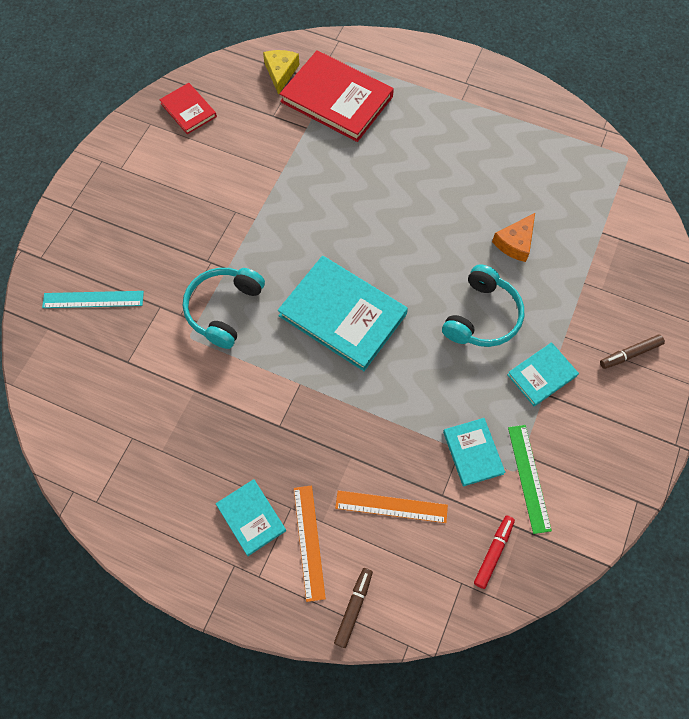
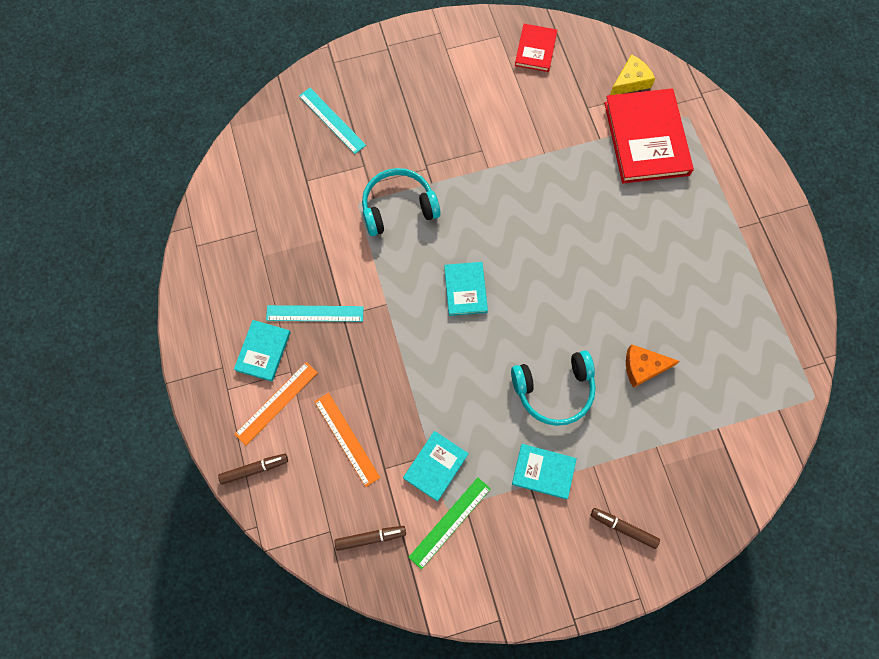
camera: 50 degrees right, 5 degrees up
turquoise book [278,256,408,371] -> turquoise book [444,262,488,316], size x0.53
red marker [474,515,515,589] -> brown marker [334,526,406,551]
none -> turquoise ruler [266,305,364,322]

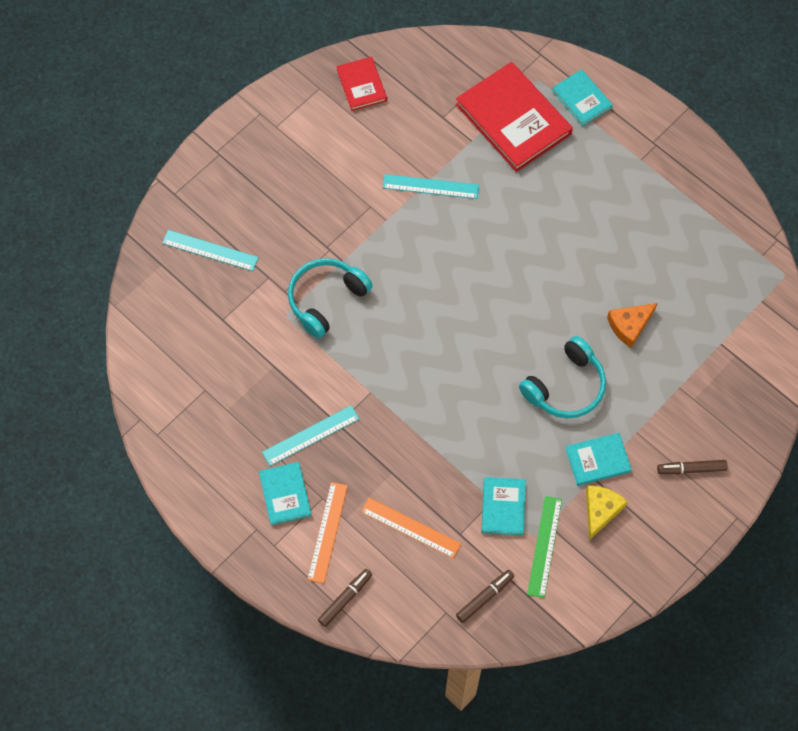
camera: 30 degrees left, 5 degrees down
turquoise book [444,262,488,316] -> turquoise book moved to [552,69,613,127]
yellow cheese [610,54,655,95] -> yellow cheese moved to [586,485,628,540]
none -> turquoise ruler [383,174,479,199]

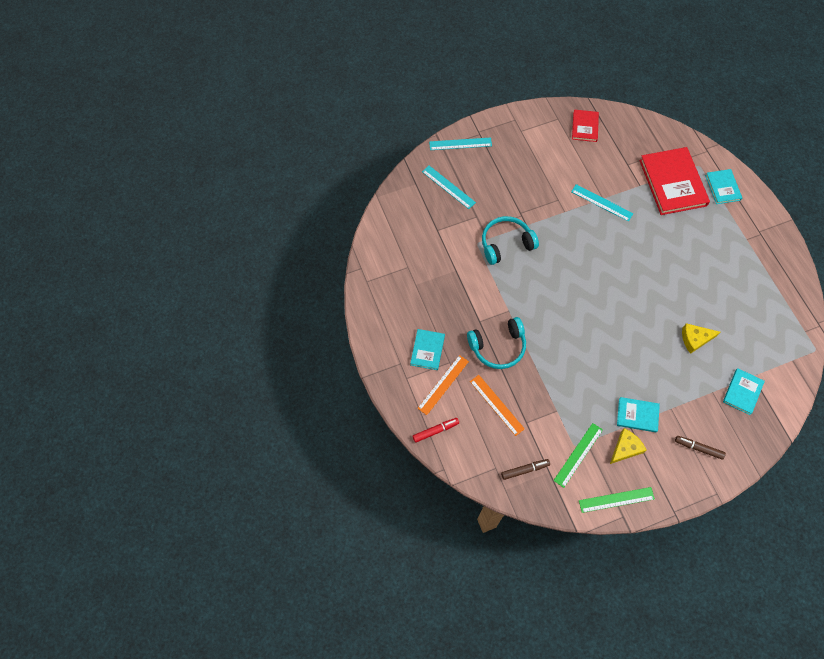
camera: 25 degrees right, 0 degrees up
turquoise ruler [262,405,359,466] -> turquoise ruler moved to [429,137,492,150]
brown marker [318,569,372,627] -> red marker [412,418,459,443]
turquoise book [482,477,526,536] -> turquoise book moved to [723,368,765,415]
turquoise headphones [519,336,606,418] -> turquoise headphones moved to [467,317,526,369]
orange cheese [607,303,658,348] -> yellow cheese [682,323,721,354]
none -> green ruler [579,487,655,513]

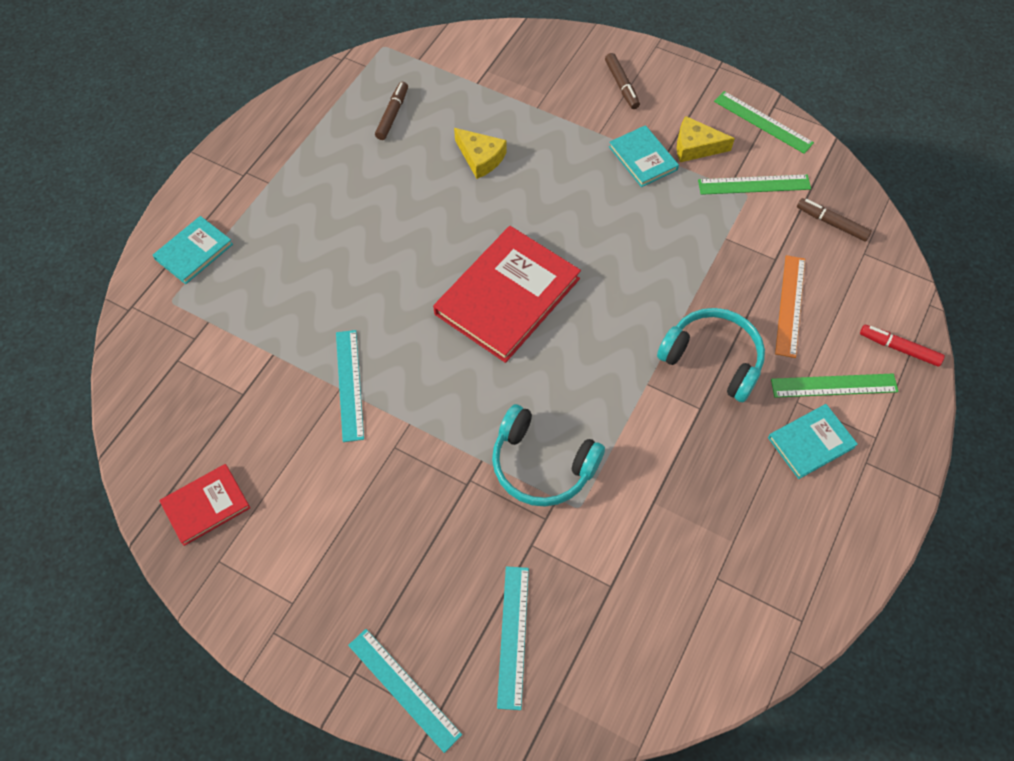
camera: 130 degrees left, 5 degrees down
orange ruler [417,355,469,415] -> green ruler [771,374,899,398]
red book [639,147,710,215] -> red book moved to [433,226,581,363]
turquoise book [723,368,765,415] -> none
none -> brown marker [375,82,408,140]

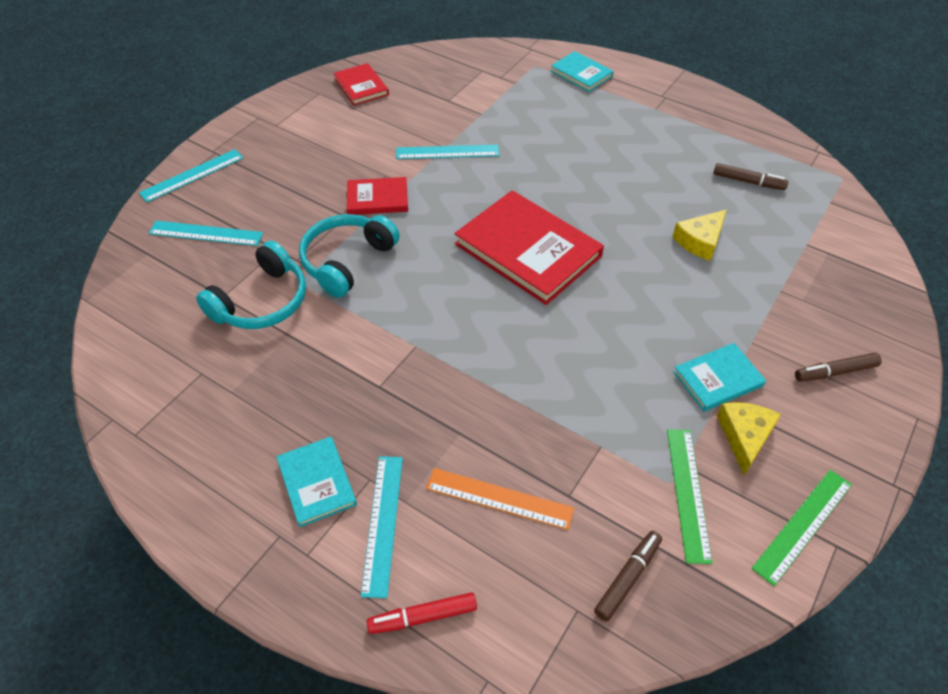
camera: 95 degrees right, 10 degrees down
turquoise headphones [657,308,765,402] -> turquoise headphones moved to [196,241,306,329]
green ruler [771,374,899,398] -> turquoise ruler [361,456,403,598]
red marker [860,325,945,367] -> red marker turned 135 degrees counterclockwise [367,592,477,634]
none -> red book [347,177,408,215]

